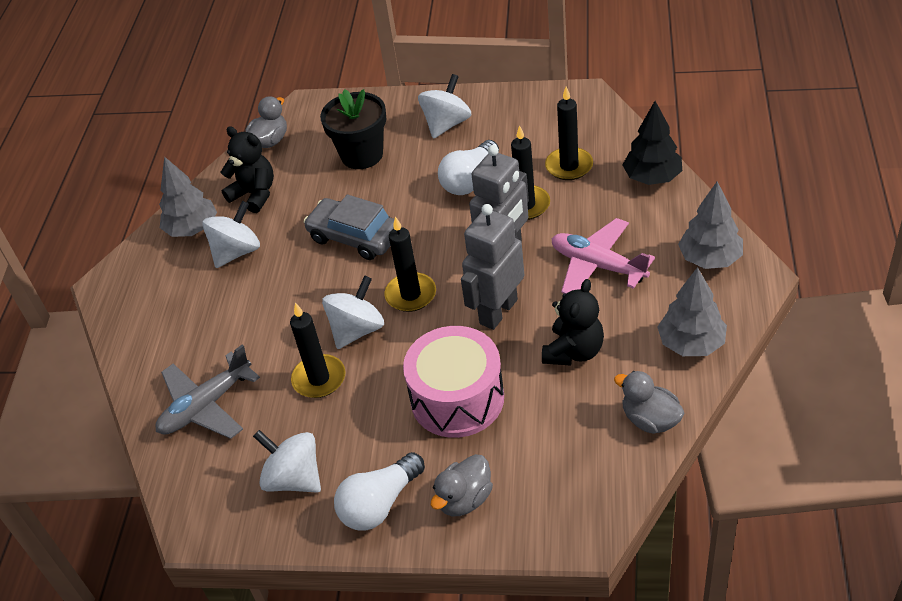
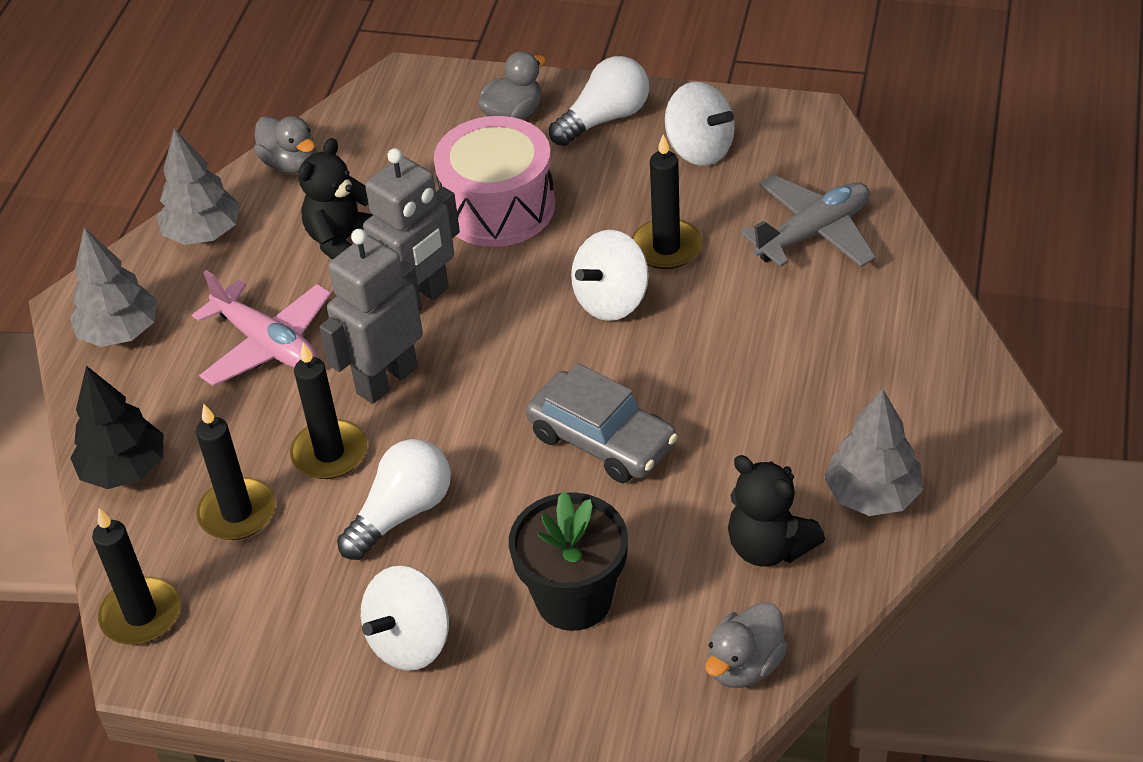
camera: 175 degrees left, 0 degrees up
white spinning top [202,201,260,268] -> none
black candle [384,216,436,312] -> black candle moved to [92,508,180,645]

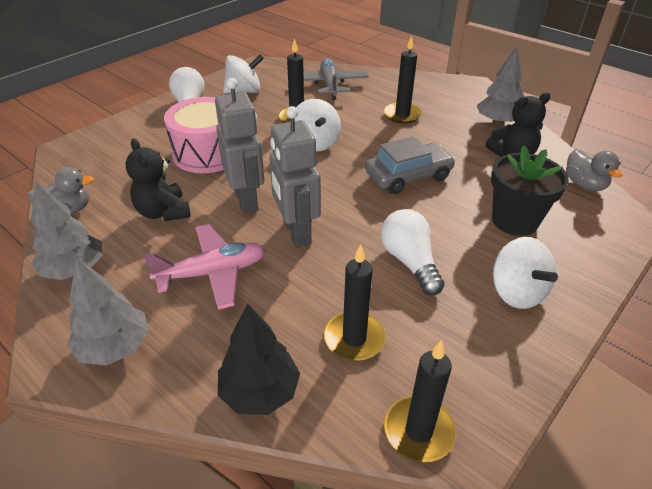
camera: 65 degrees left, 5 degrees down
black candle [290,343,367,479] -> black candle moved to [384,35,422,124]
grey duck [478,51,546,120] -> none

